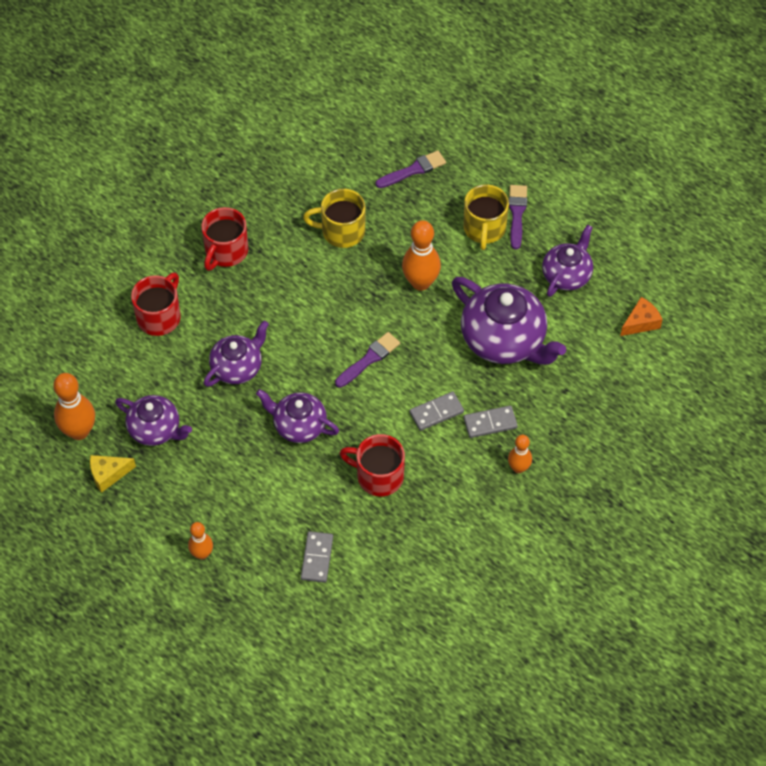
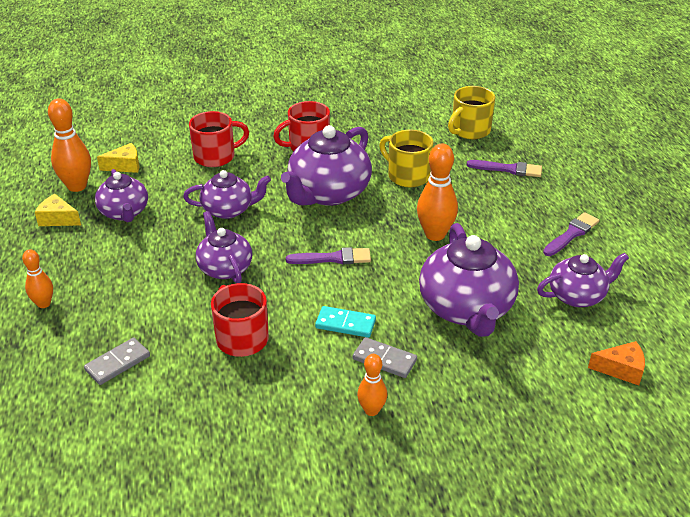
camera: 40 degrees right, 20 degrees down
grey domino [409,392,464,431] -> turquoise domino [315,306,376,338]
yellow mug [463,184,509,250] -> yellow mug moved to [448,86,495,139]
none -> yellow cheese [97,143,139,173]
none -> purple teapot [281,125,372,206]

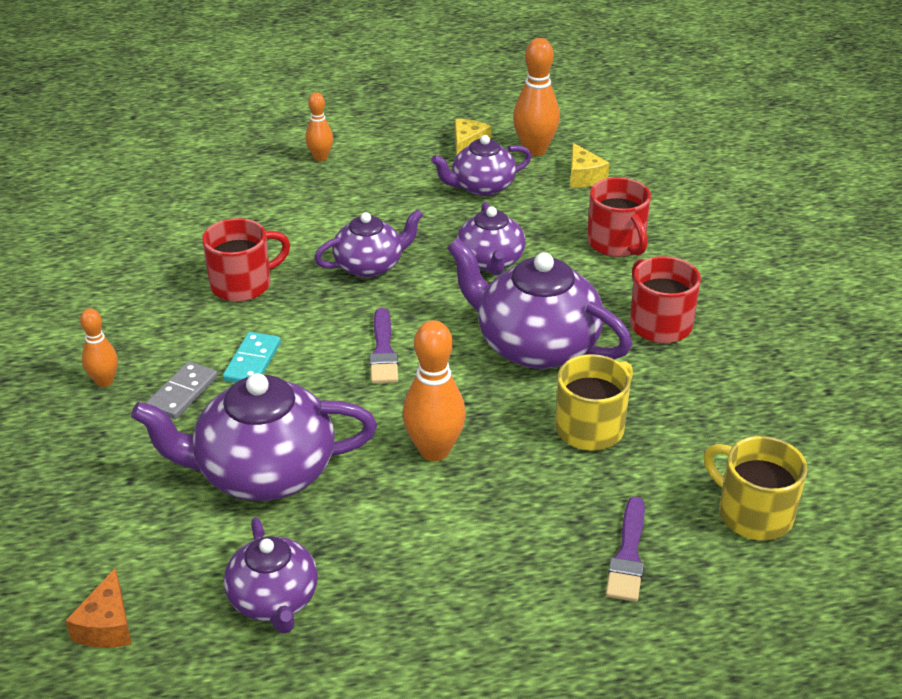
camera: 90 degrees right, 0 degrees up
grey domino [84,338,150,385] -> none
purple brush [543,212,599,256] -> none

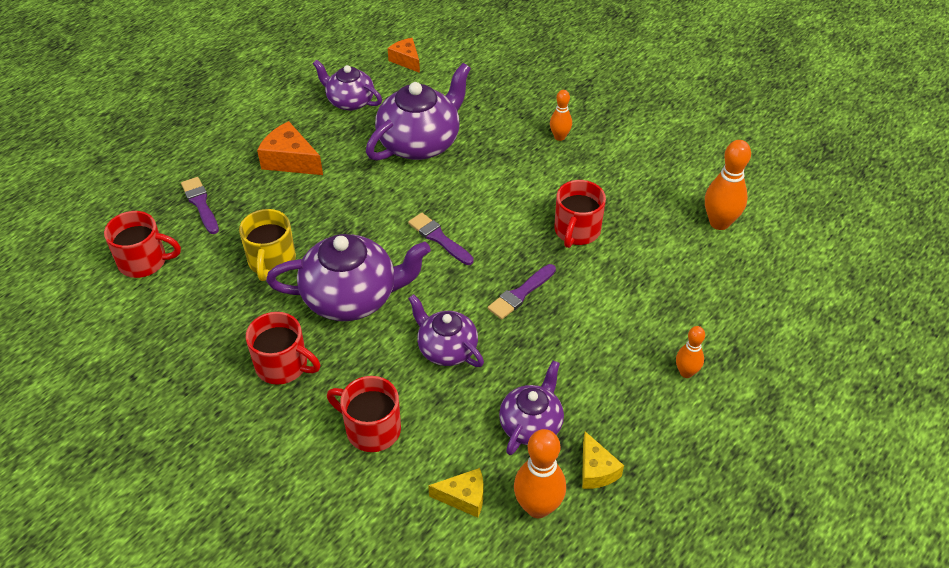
camera: 140 degrees right, 10 degrees up
grey domino [146,361,218,419] -> none
turquoise domino [223,332,281,383] -> none
purple teapot [314,209,423,278] -> purple brush [488,264,556,320]
orange bowling pin [403,320,466,461] -> orange bowling pin moved to [705,140,751,230]
yellow cheese [570,143,609,188] -> yellow cheese turned 150 degrees clockwise [428,468,483,518]
yellow mug [704,436,807,540] -> red mug [104,211,181,278]
none -> orange cheese [257,121,323,175]

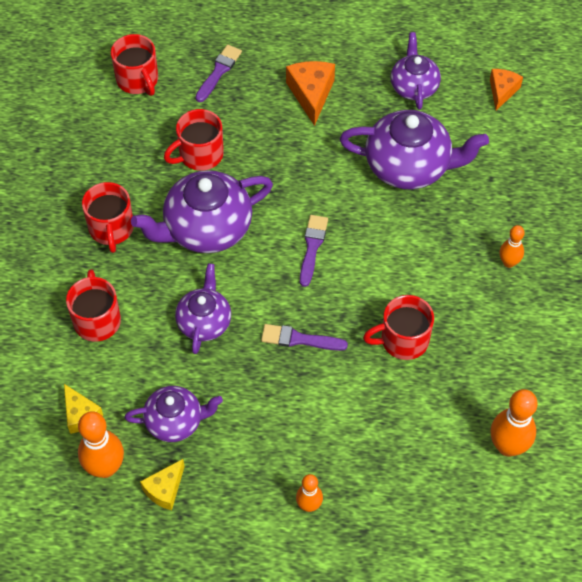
camera: 55 degrees right, 10 degrees up
yellow mug [239,209,296,281] -> red mug [164,109,224,171]
purple teapot [266,234,431,321] -> purple teapot turned 105 degrees clockwise [131,170,273,253]

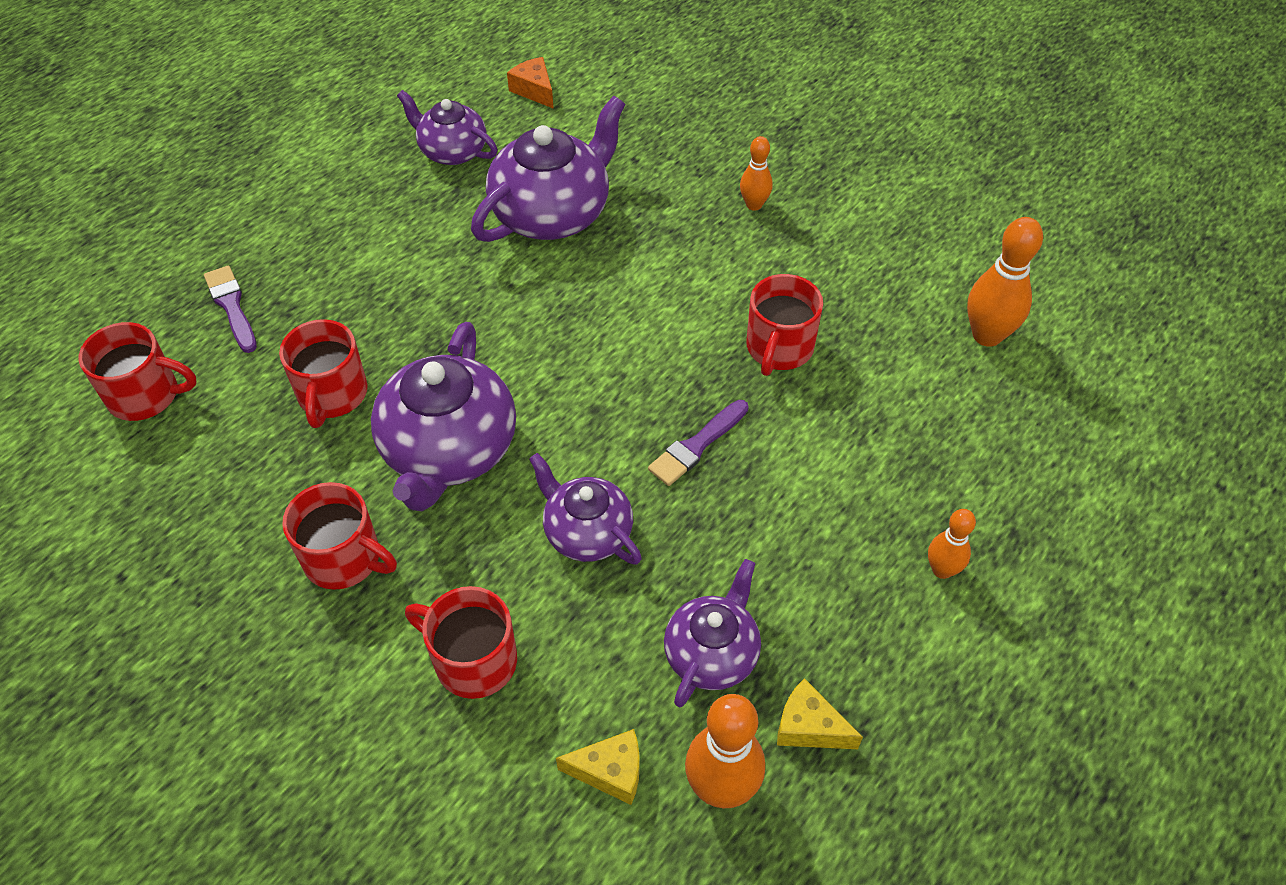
camera: 55 degrees left, 5 degrees down
yellow cheese [140,459,185,510] -> yellow cheese turned 135 degrees clockwise [777,678,863,749]
orange cheese [286,61,335,126] -> none
purple brush [300,215,328,287] -> none

